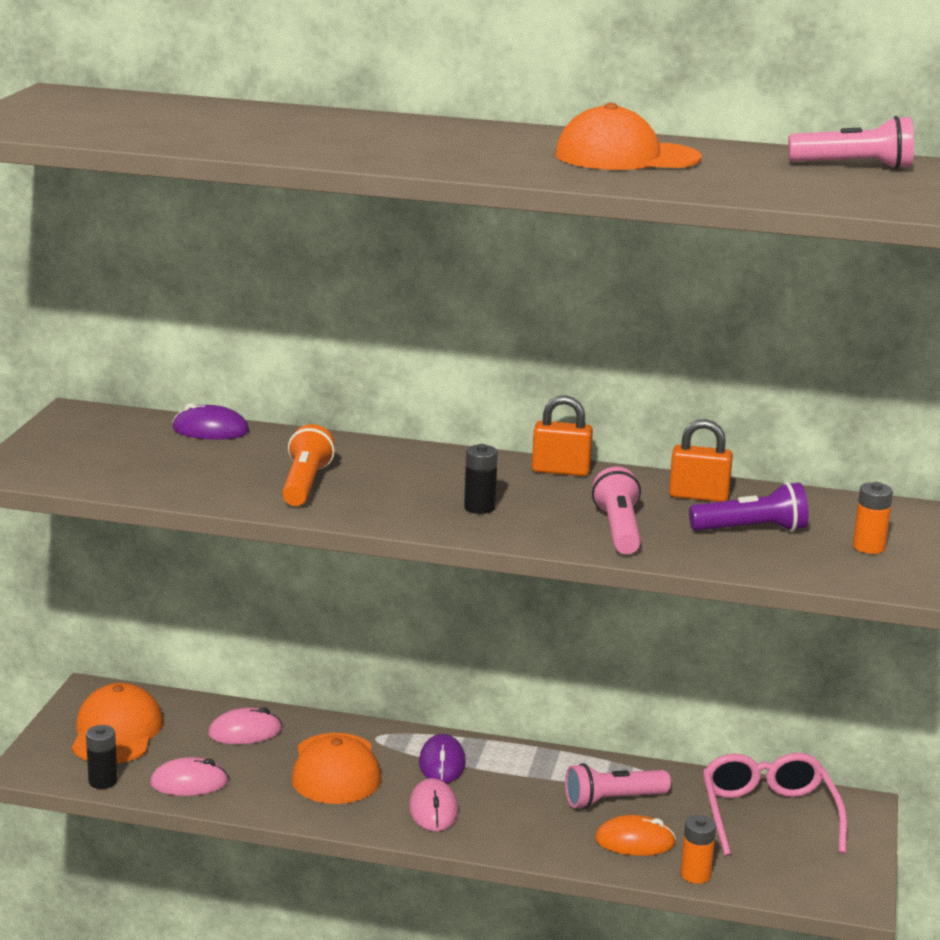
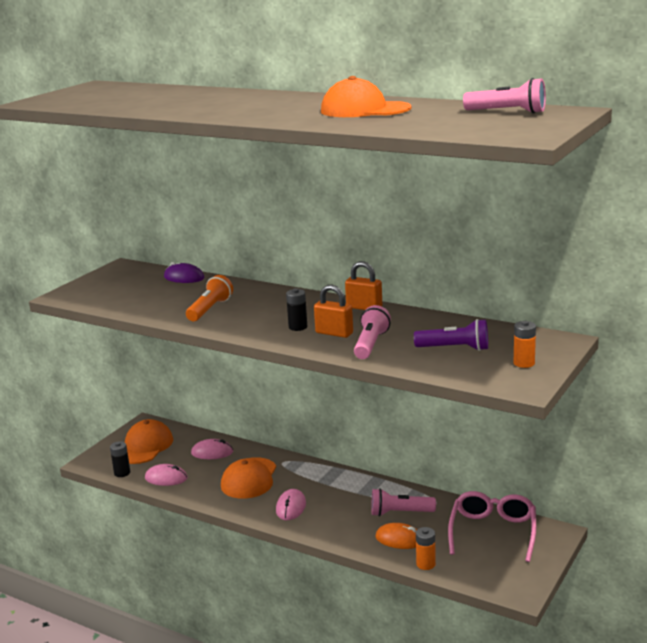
camera: 20 degrees right, 0 degrees up
purple mouse [419,734,466,783] -> none
orange padlock [669,419,733,502] -> orange padlock moved to [314,285,353,338]

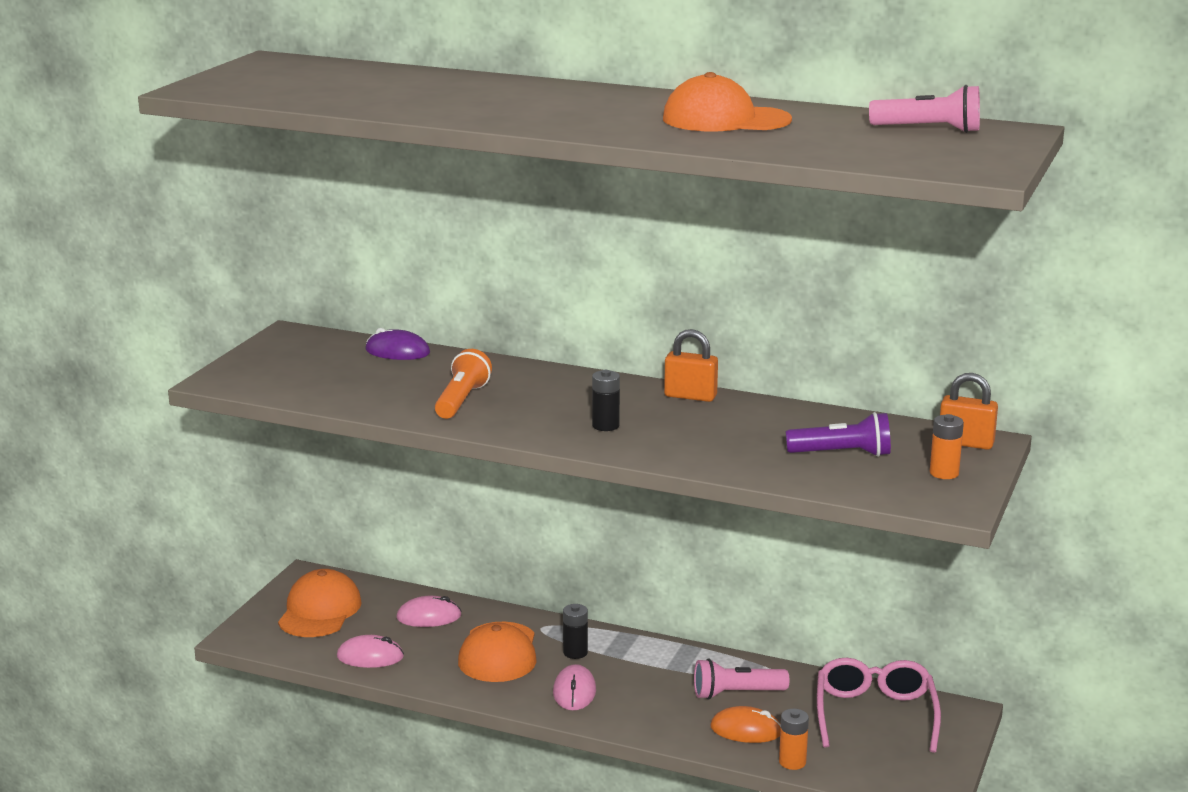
camera: 10 degrees left, 0 degrees up
black battery [110,441,130,477] -> black battery moved to [563,604,588,659]
orange padlock [314,285,353,338] -> orange padlock moved to [940,373,998,450]
pink flashlight [354,305,391,359] -> none

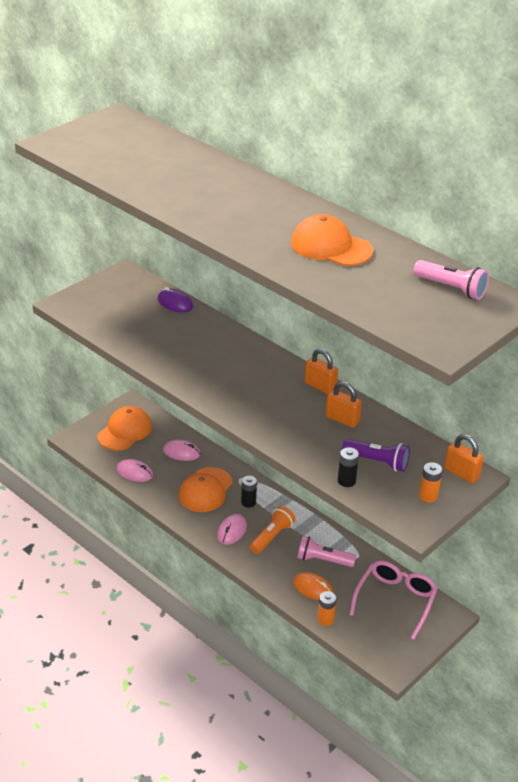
camera: 20 degrees right, 15 degrees up
orange flashlight [435,349,492,419] -> orange flashlight moved to [250,506,295,554]
black battery [592,370,620,431] -> black battery moved to [338,447,359,487]
none -> orange padlock [326,381,362,428]

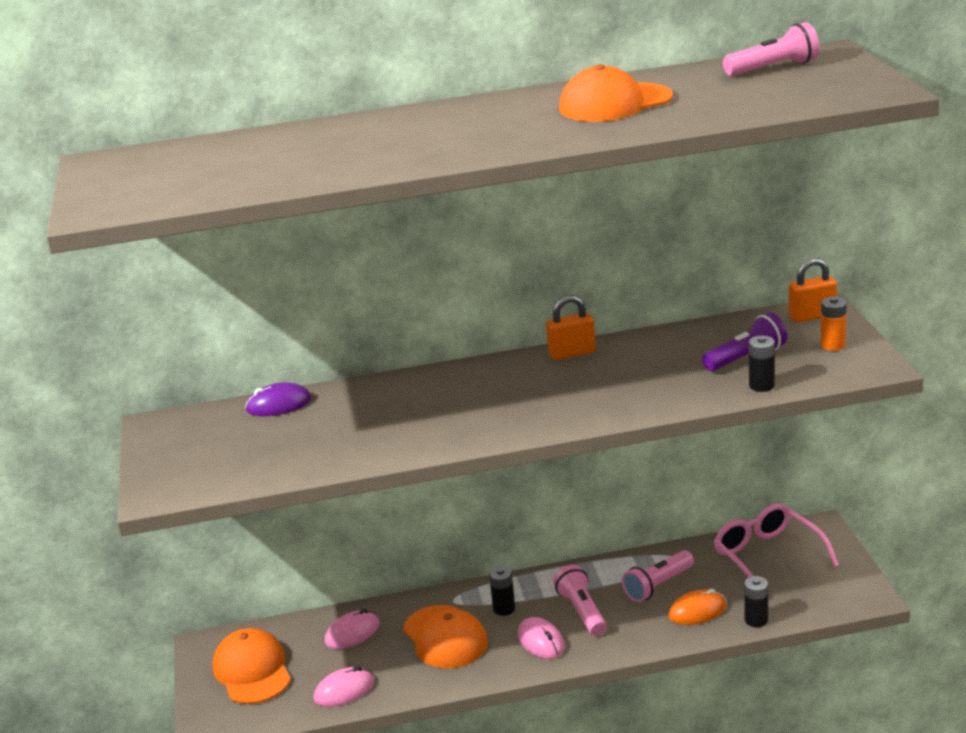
camera: 50 degrees left, 10 degrees down
orange flashlight [250,506,295,554] -> pink flashlight [553,565,607,636]
orange battery [318,591,336,626] -> black battery [744,576,768,627]
orange padlock [326,381,362,428] -> none

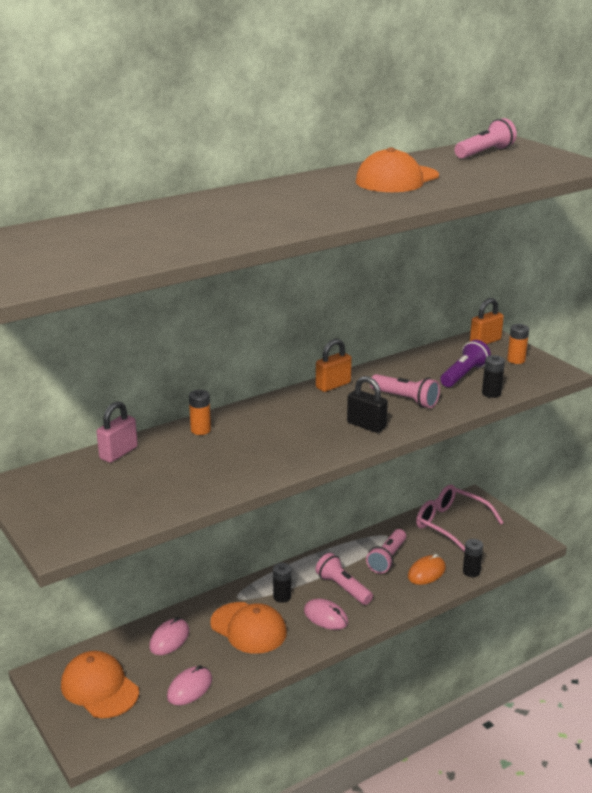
camera: 25 degrees left, 0 degrees up
purple mouse [245,382,311,416] -> pink padlock [97,401,138,463]
none -> orange battery [189,390,211,435]
none -> black padlock [347,376,388,433]
none -> pink flashlight [370,374,440,408]

